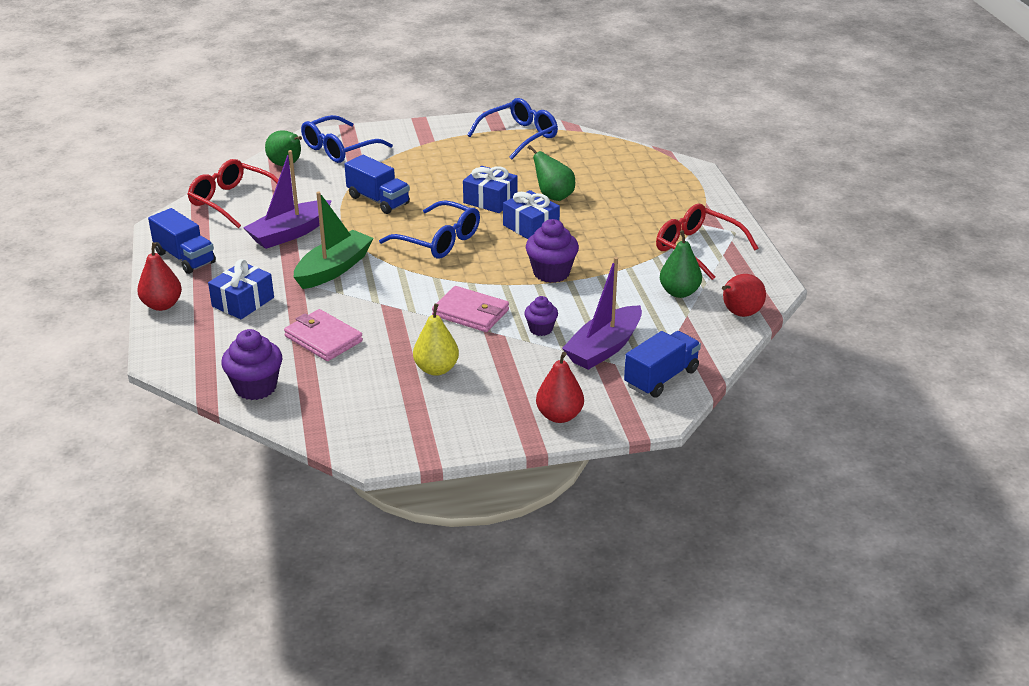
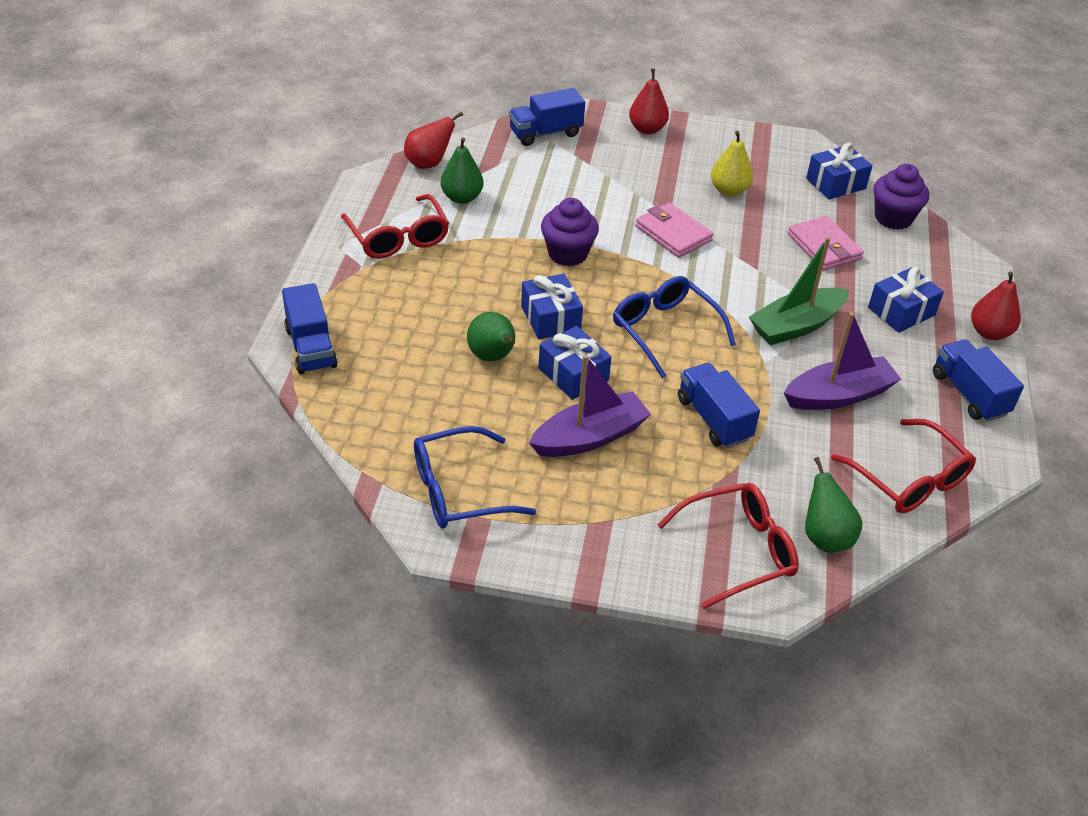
camera: 160 degrees left, 10 degrees up
blue glasses [301,115,393,163] -> red glasses [657,483,799,609]
purple cupcake [524,296,558,336] -> none
purple boat [562,257,642,370] -> purple boat moved to [529,354,651,457]
none -> blue truck [282,283,338,374]
none -> blue gift [806,143,872,200]

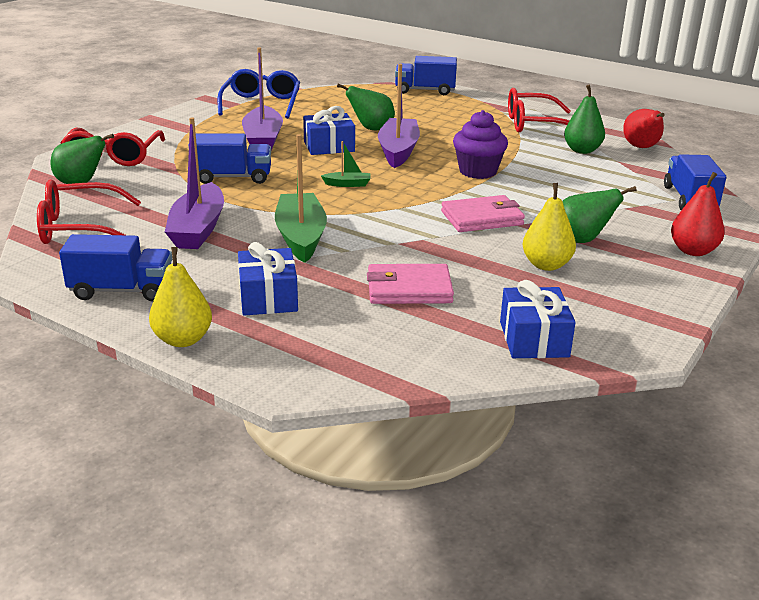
camera: 115 degrees right, 15 degrees down
blue gift [521,274,583,339] -> purple boat [378,64,420,168]
blue glasses [613,276,736,378] -> green boat [321,141,371,187]
purple cupcake [874,164,929,230] -> none
red pear [971,271,1021,340] -> yellow pear [149,247,212,347]
none -> green pear [562,186,637,243]

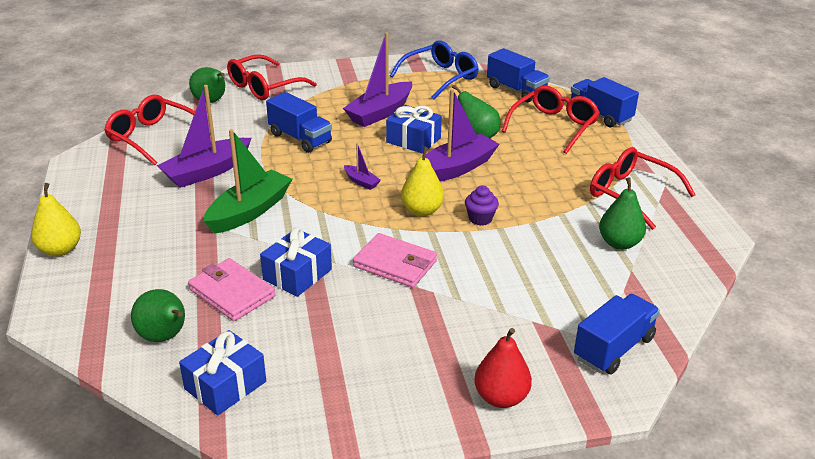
camera: 45 degrees right, 5 degrees up
blue truck [59,234,172,302] -> blue truck moved to [487,48,550,102]
blue gift [238,242,298,316] -> blue gift moved to [260,227,332,297]
green boat [321,141,371,187] -> purple boat [344,143,381,190]
purple cupcake [453,110,508,179] -> purple cupcake [465,186,499,226], size x0.60
yellow pear [522,183,576,271] -> yellow pear moved to [401,146,444,217]
green pear [562,186,637,243] -> green pear moved to [131,289,185,342]
red pear [623,109,665,148] -> none
none -> red glasses [502,85,600,154]

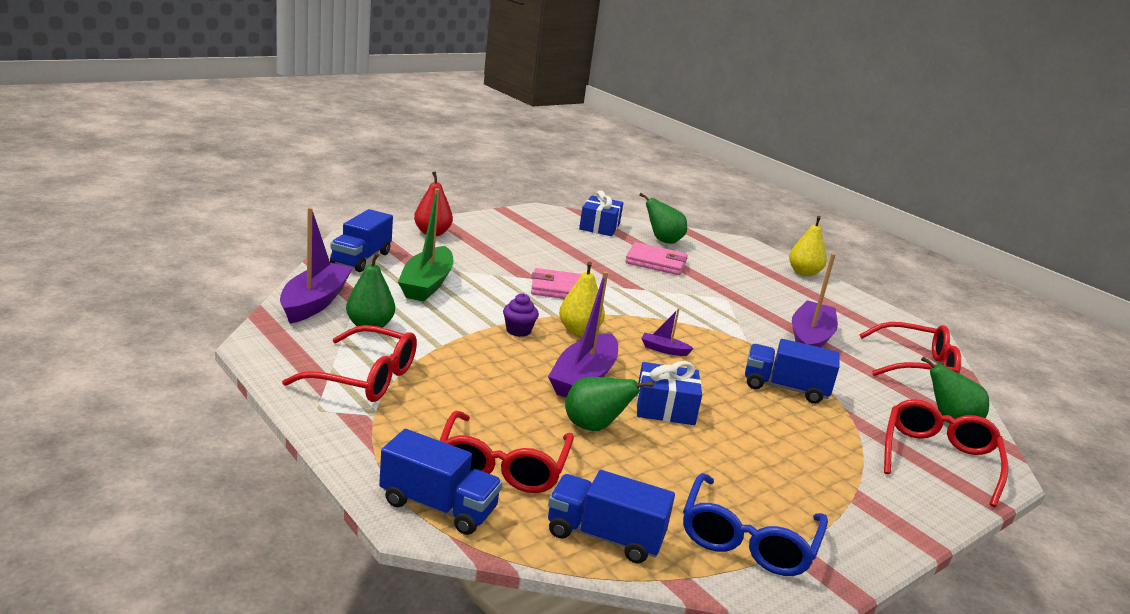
camera: 150 degrees right, 10 degrees down
green boat [204,129,292,234] -> green boat moved to [398,188,454,301]
blue gift [260,227,332,297] -> none
purple boat [343,32,412,127] -> purple boat moved to [280,207,353,324]

